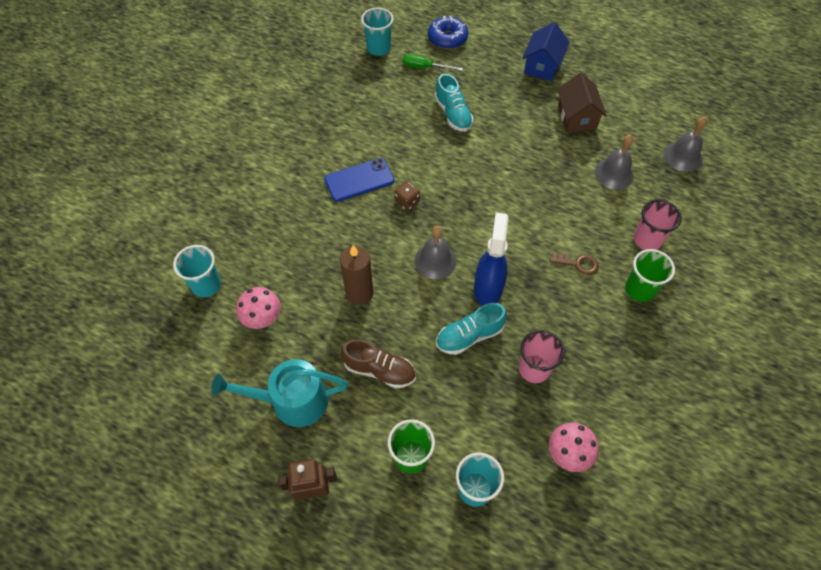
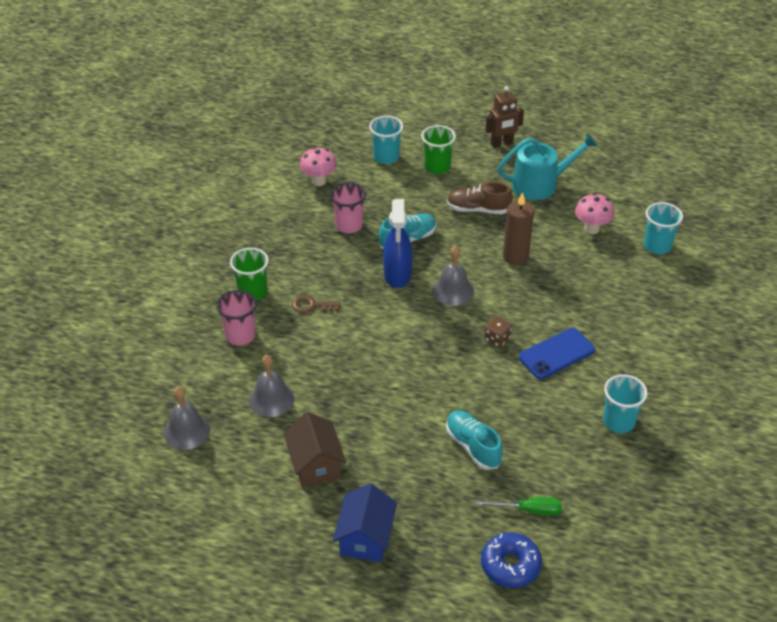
camera: 170 degrees right, 15 degrees down
turquoise cup [361,8,394,56] -> turquoise cup moved to [603,374,648,433]

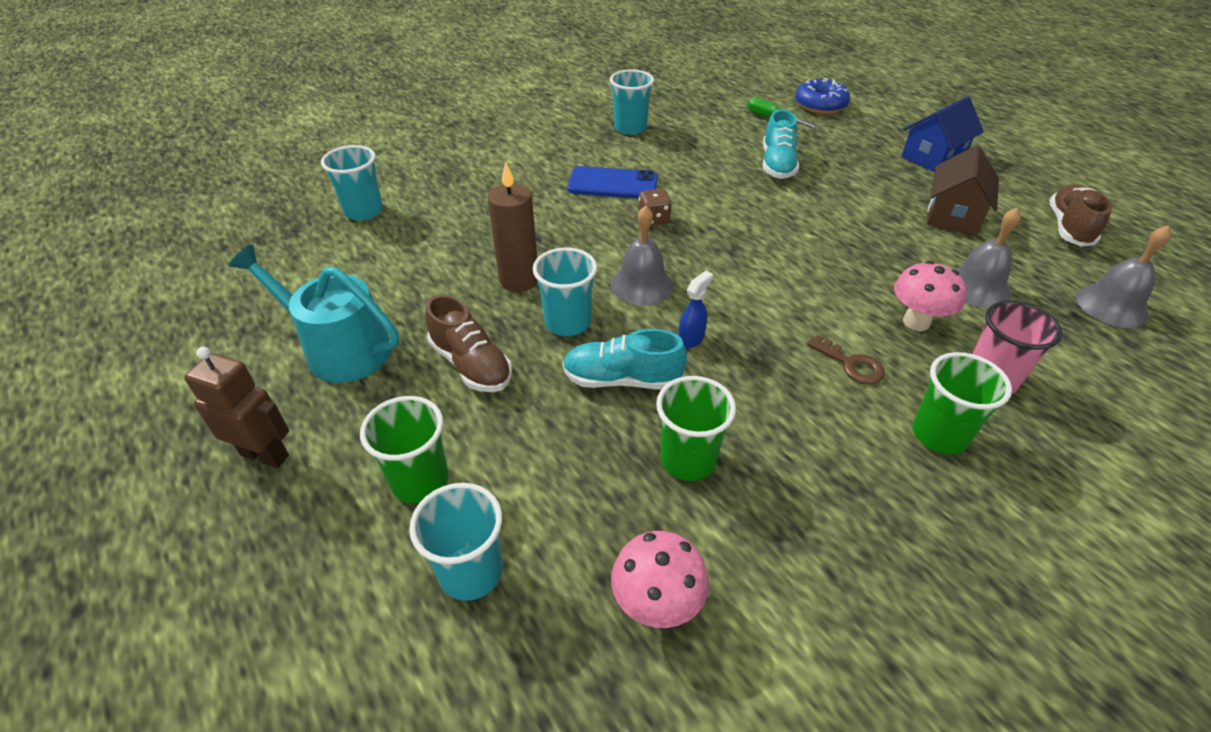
camera: 140 degrees left, 0 degrees up
pink cup [330,182,366,233] -> green cup [656,376,736,481]
blue spray bottle [383,199,412,288] -> blue spray bottle [678,271,713,348], size x0.48
pink mushroom [575,193,614,234] -> pink mushroom moved to [894,261,966,331]
none -> turquoise cup [533,247,597,336]
none -> brown shoe [1049,184,1112,247]

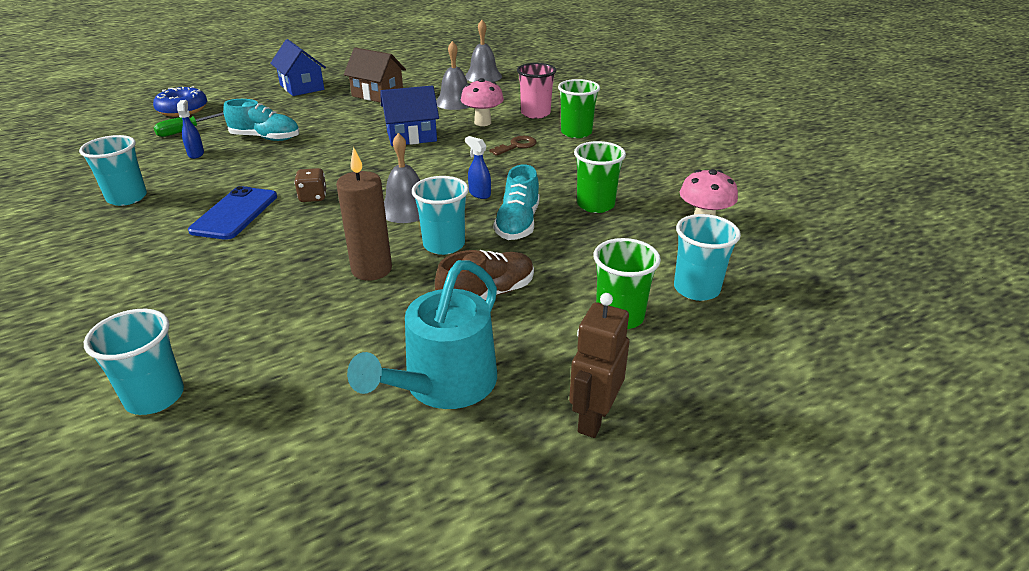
camera: 85 degrees left, 10 degrees down
brown shoe [1049,184,1112,247] -> none
none -> blue spray bottle [177,100,204,159]
none -> blue house [380,85,439,146]

